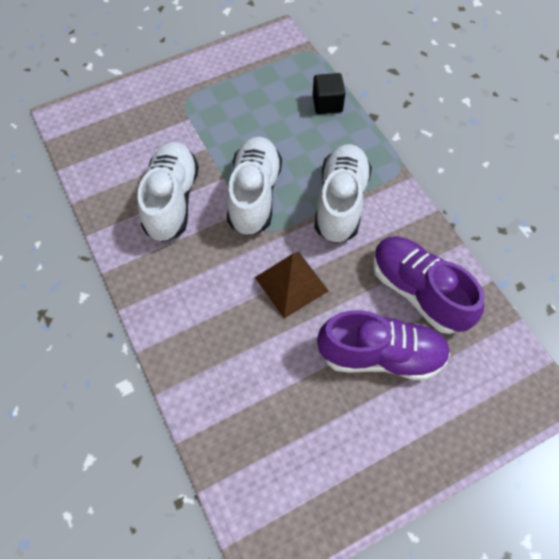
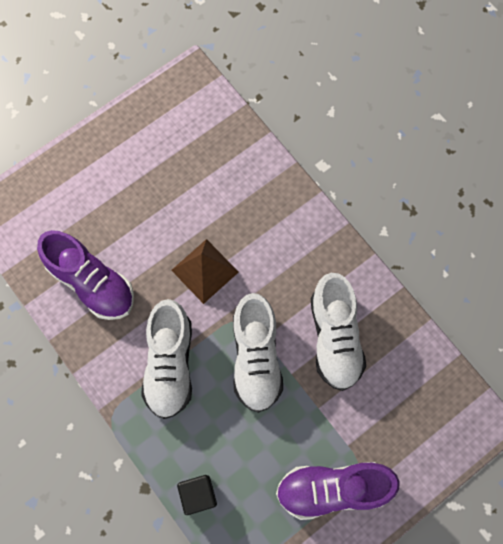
camera: 170 degrees right, 10 degrees up
purple shoe [317,310,450,381] -> purple shoe moved to [276,462,400,520]

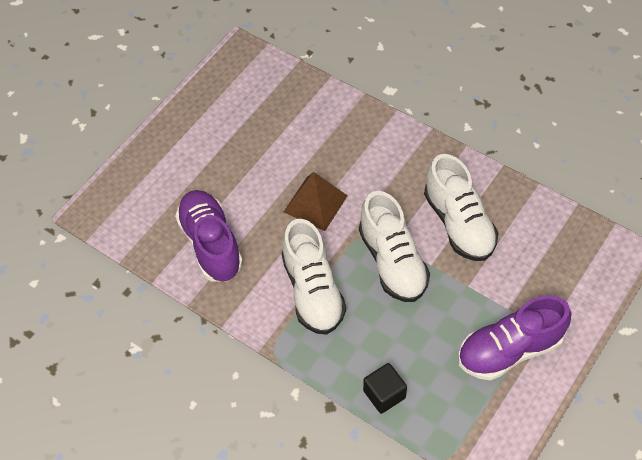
camera: 15 degrees left, 15 degrees down
purple shoe [37,230,134,320] -> purple shoe turned 135 degrees counterclockwise [175,190,243,282]

